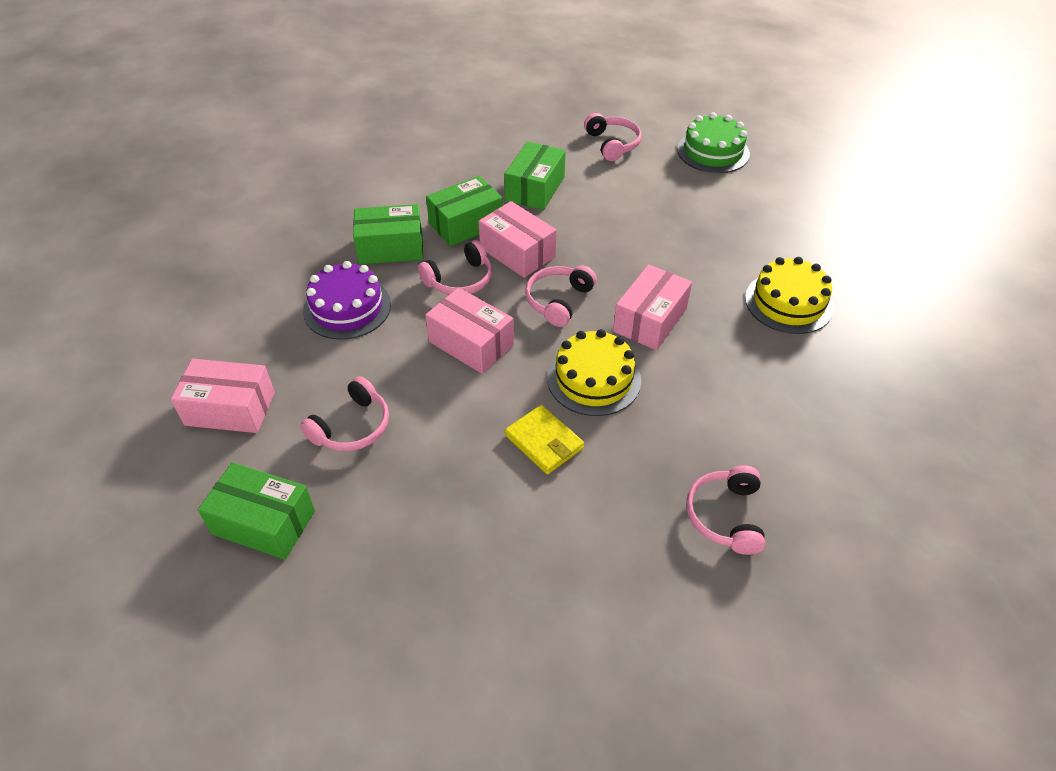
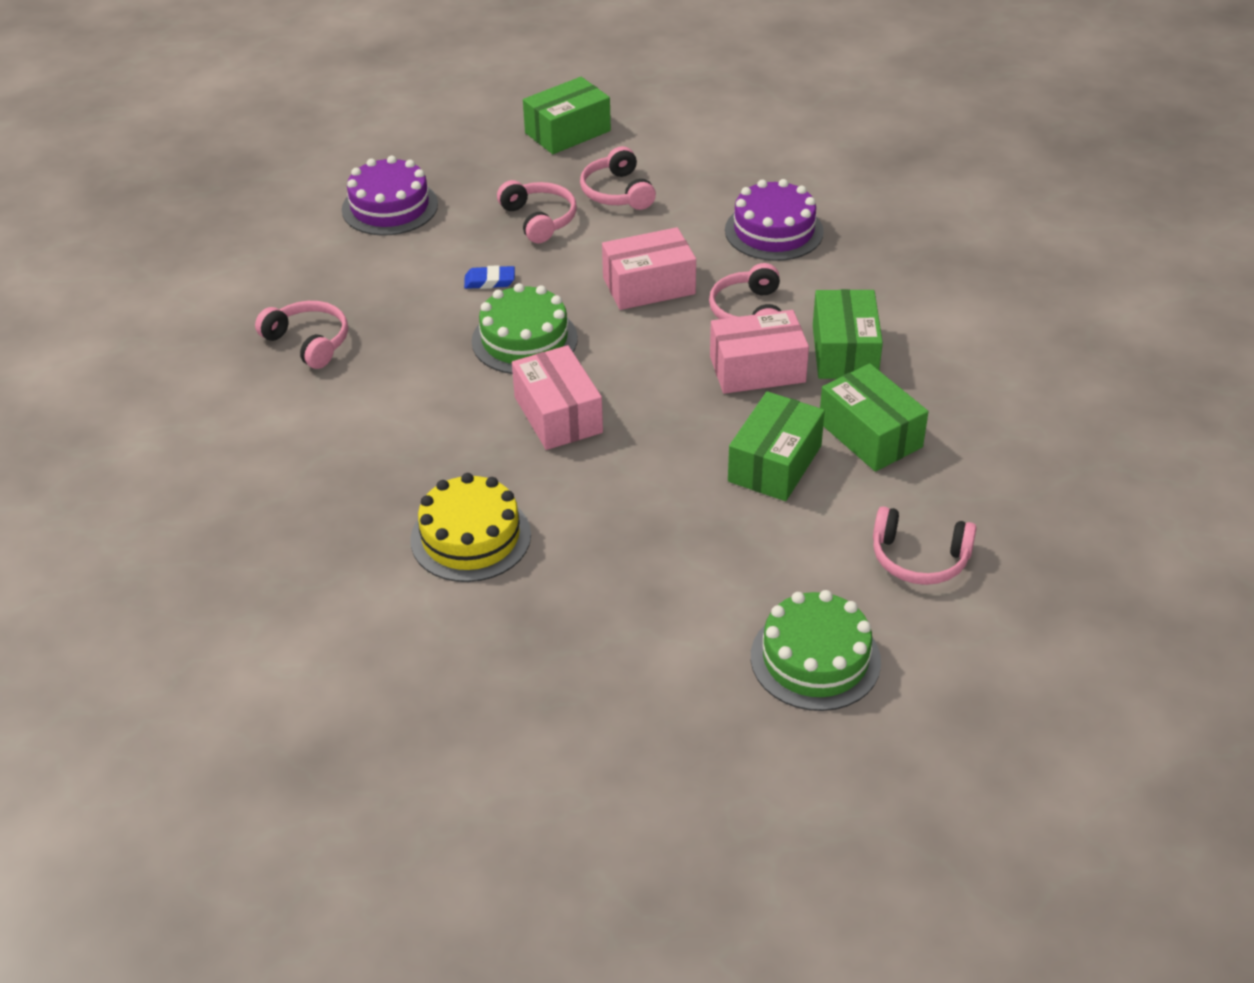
camera: 125 degrees right, 5 degrees down
pink box [171,359,275,433] -> none
green box [353,204,423,265] -> green box moved to [728,391,825,501]
yellow wallet [505,405,584,474] -> blue eraser [464,265,515,289]
pink headphones [525,265,597,327] -> pink headphones moved to [497,180,577,243]
yellow cake [547,329,641,416] -> green cake [472,283,578,374]
none -> purple cake [342,156,438,236]

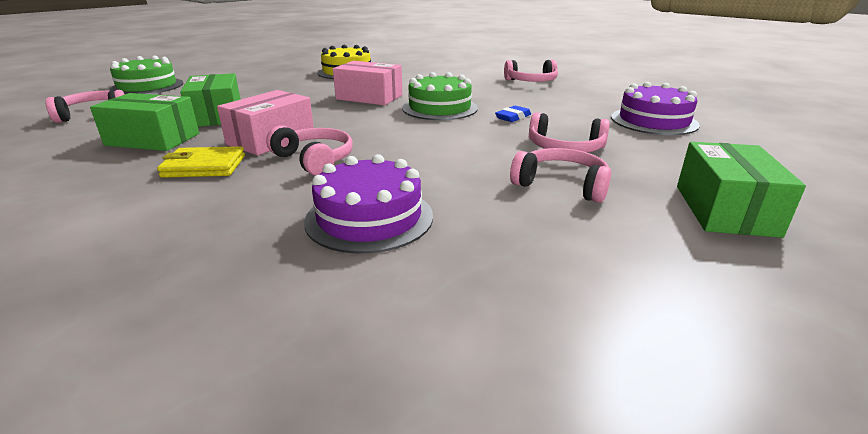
camera: 135 degrees right, 15 degrees down
pink box [602,227,696,310] -> none
green box [813,289,883,379] -> yellow wallet [157,146,245,178]

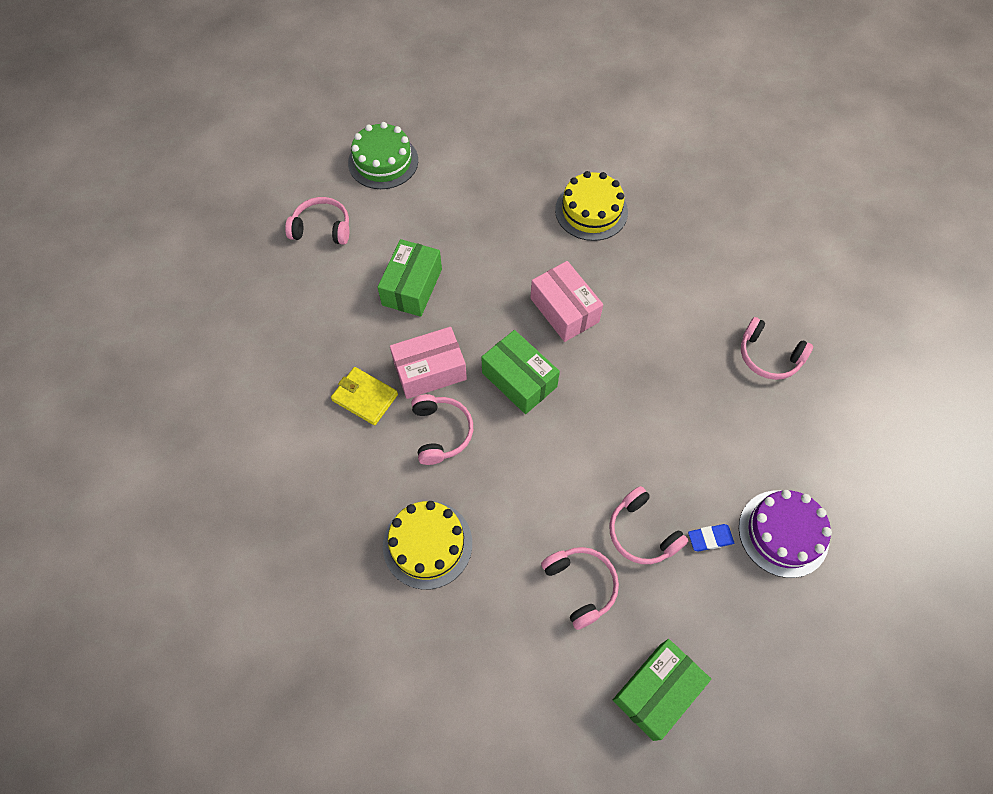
camera: 35 degrees right, 35 degrees up
green box [90,93,199,151] -> green box moved to [481,330,560,414]
purple cake [304,154,433,254] -> yellow cake [383,501,472,590]
green cake [402,72,478,120] -> none
blue eraser [495,106,531,122] -> blue eraser moved to [688,524,734,551]

